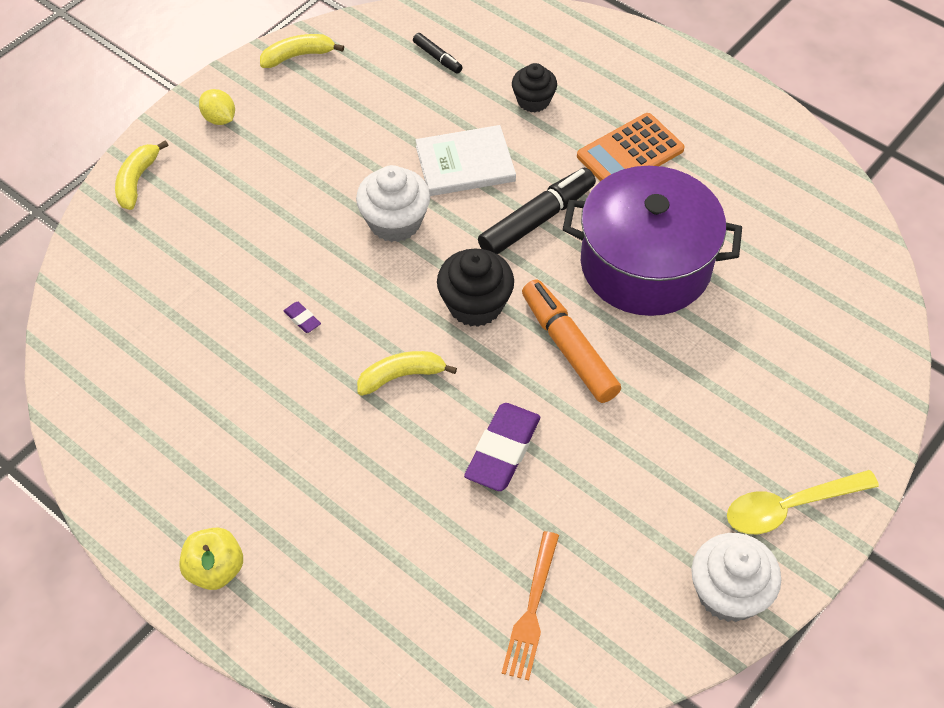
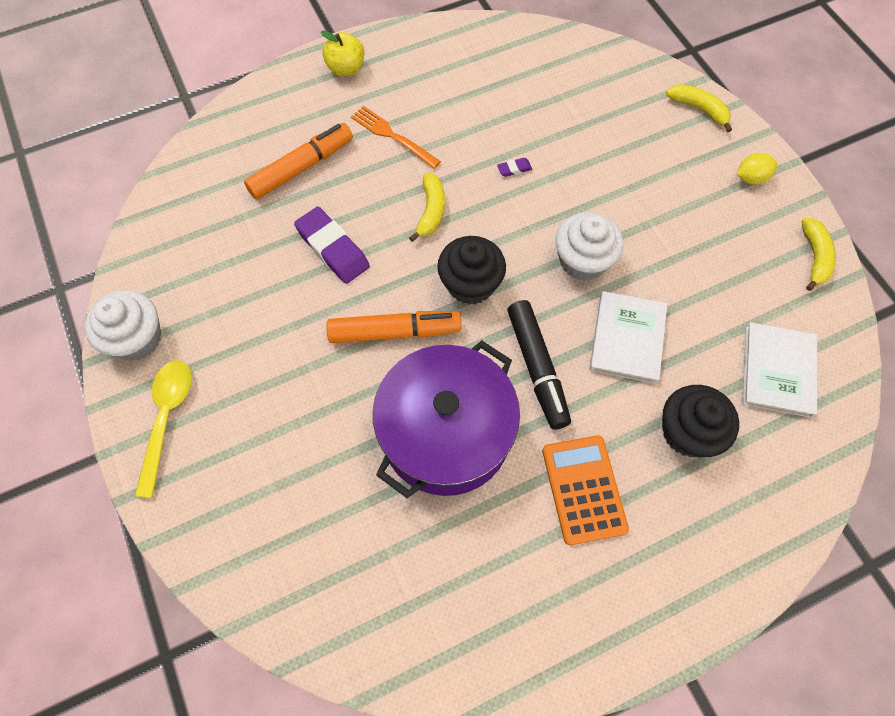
camera: 115 degrees right, 10 degrees up
black marker [413,33,463,74] -> white book [742,322,817,418]
orange fork [502,531,559,680] -> orange fork moved to [351,106,441,169]
black cupcake [512,63,557,113] -> black cupcake [662,385,739,457], size x1.50
none -> orange marker [244,123,353,199]

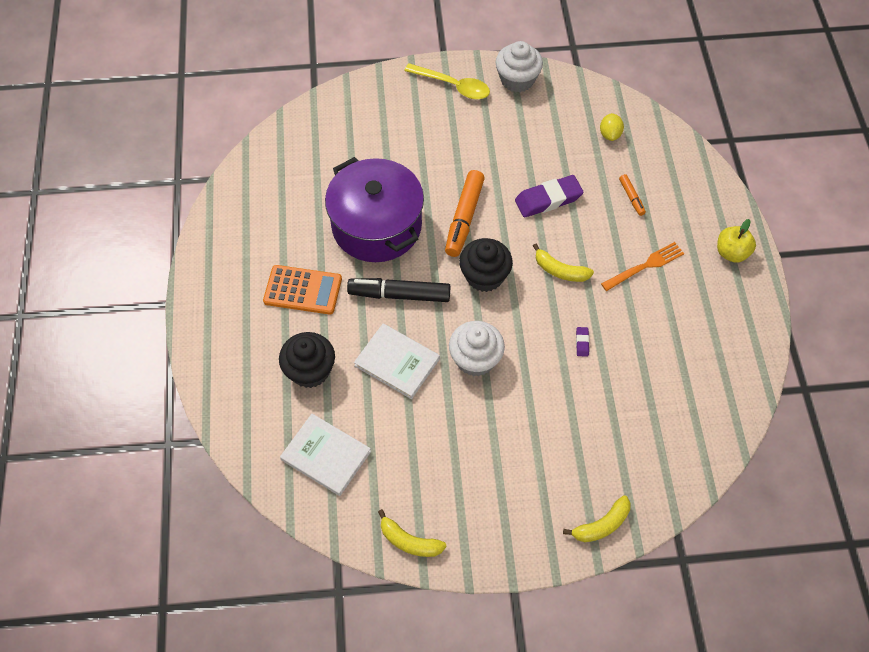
camera: 110 degrees right, 5 degrees down
orange marker [244,123,353,199] -> orange marker [619,174,646,216], size x0.50
yellow lemon [737,153,777,185] -> yellow lemon moved to [600,113,624,141]

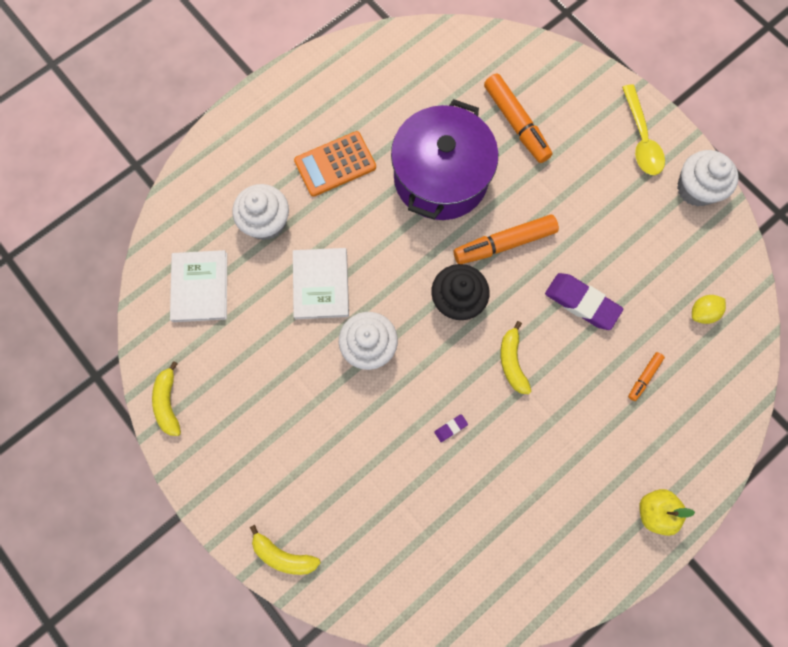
camera: 55 degrees right, 15 degrees up
orange calculator [263,265,342,315] -> orange calculator turned 90 degrees clockwise [294,131,376,197]
black cupcake [279,332,335,388] -> white cupcake [233,184,289,240]
black marker [347,278,451,302] -> none
orange fork [601,242,684,291] -> none
none -> orange marker [484,73,552,163]

